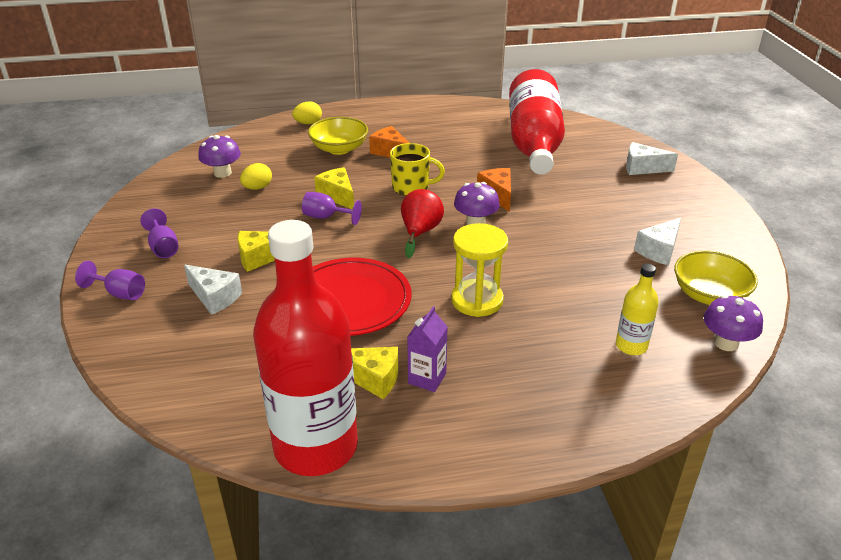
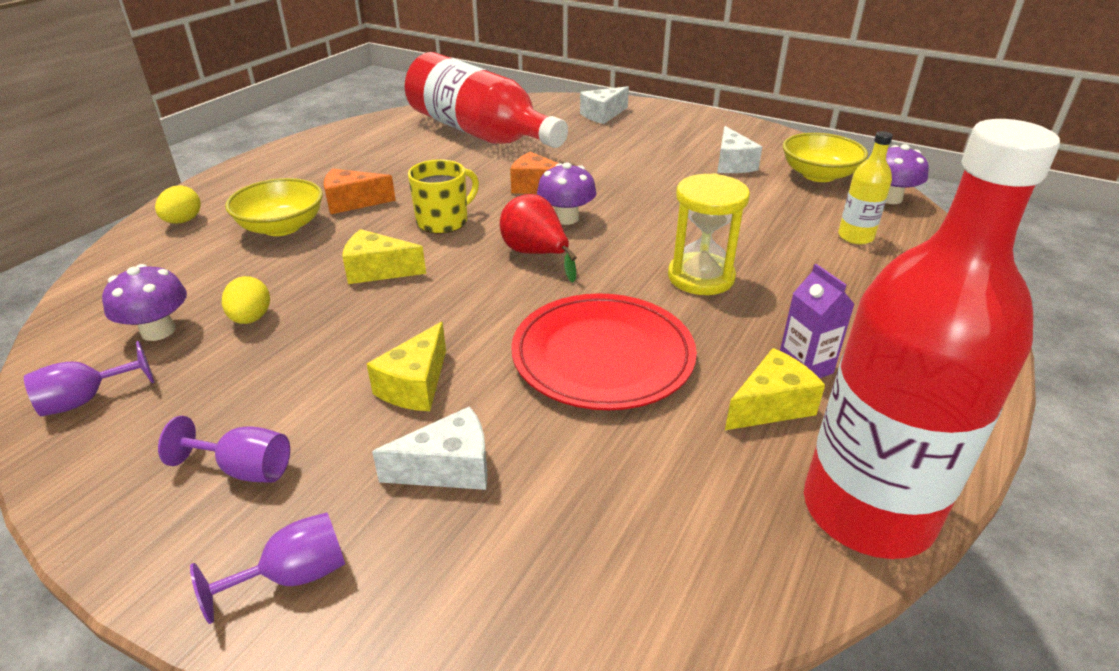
camera: 50 degrees left, 0 degrees up
purple goblet [302,192,362,225] -> purple goblet moved to [24,341,154,417]

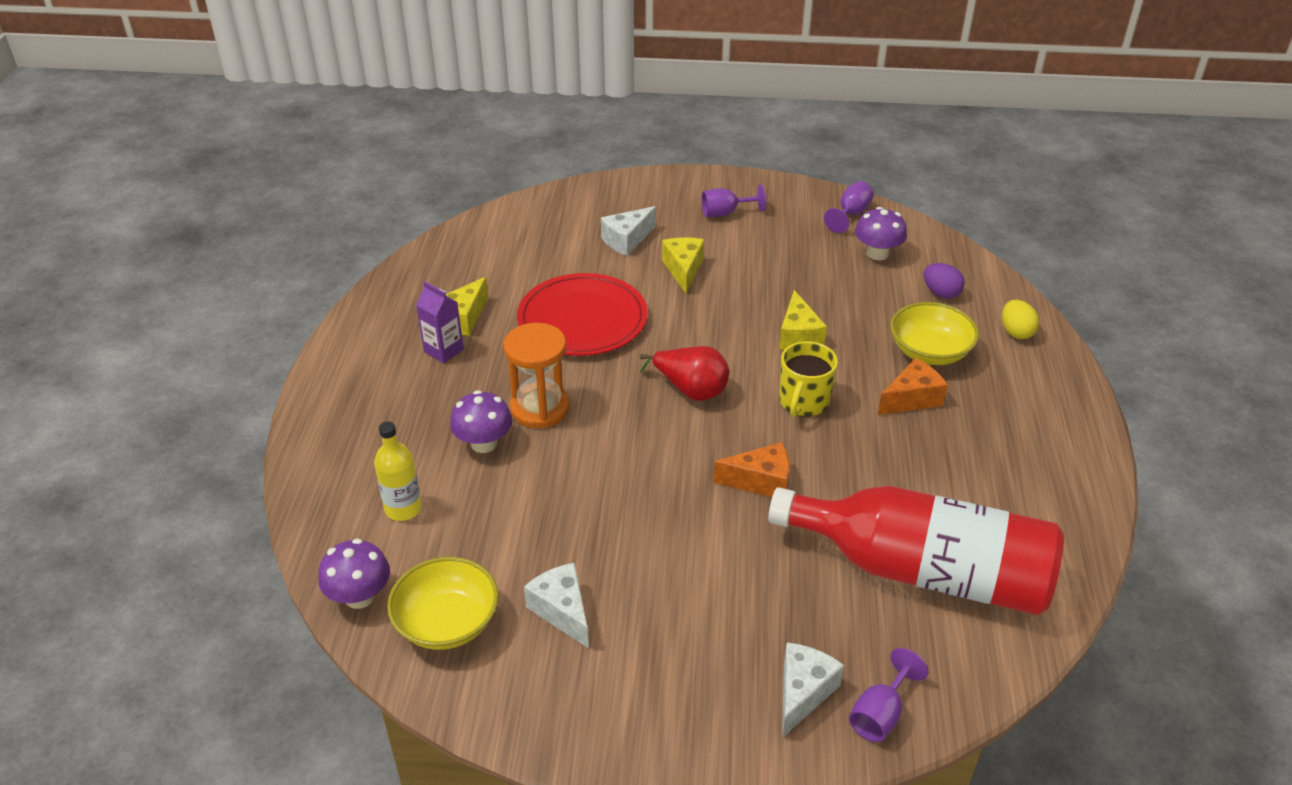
camera: 155 degrees right, 5 degrees up
purple goblet [190,512,345,624] -> purple goblet moved to [849,648,929,742]
yellow egg [222,276,270,324] -> none
yellow cheese [342,229,426,284] -> yellow cheese turned 105 degrees clockwise [779,290,827,350]
purple mushroom [537,162,596,225] -> purple mushroom moved to [450,390,512,453]
yellow hourglass [668,173,750,295] -> orange hourglass [504,323,570,428]
red bottle [804,119,1060,559] -> none
none -> purple egg [923,263,965,299]

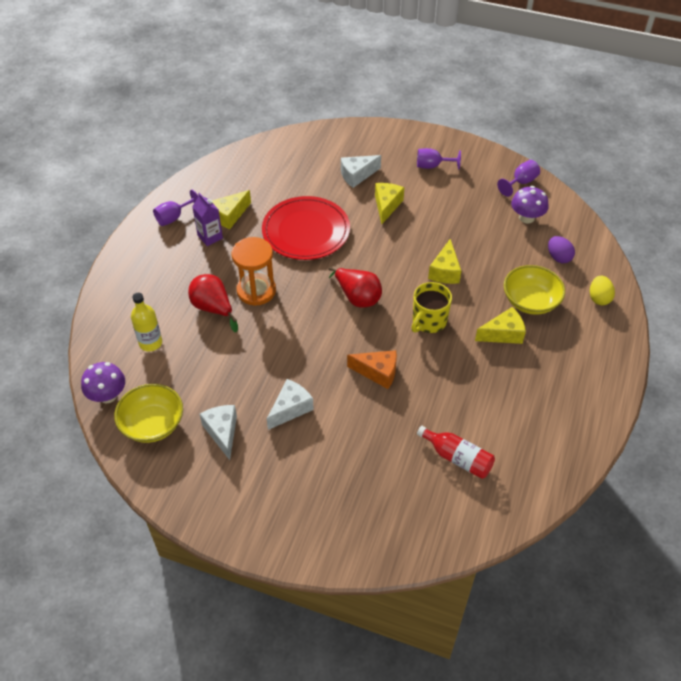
camera: 15 degrees right, 10 degrees up
purple mushroom [450,390,512,453] -> red pear [188,274,238,332]
red bottle [768,486,1064,615] -> red bottle [417,426,495,479], size x0.44
white cheese [782,643,844,738] -> white cheese moved to [267,379,314,430]
purple goblet [849,648,929,742] -> purple goblet moved to [153,190,198,226]
orange cheese [878,358,948,415] -> yellow cheese [475,307,526,344]

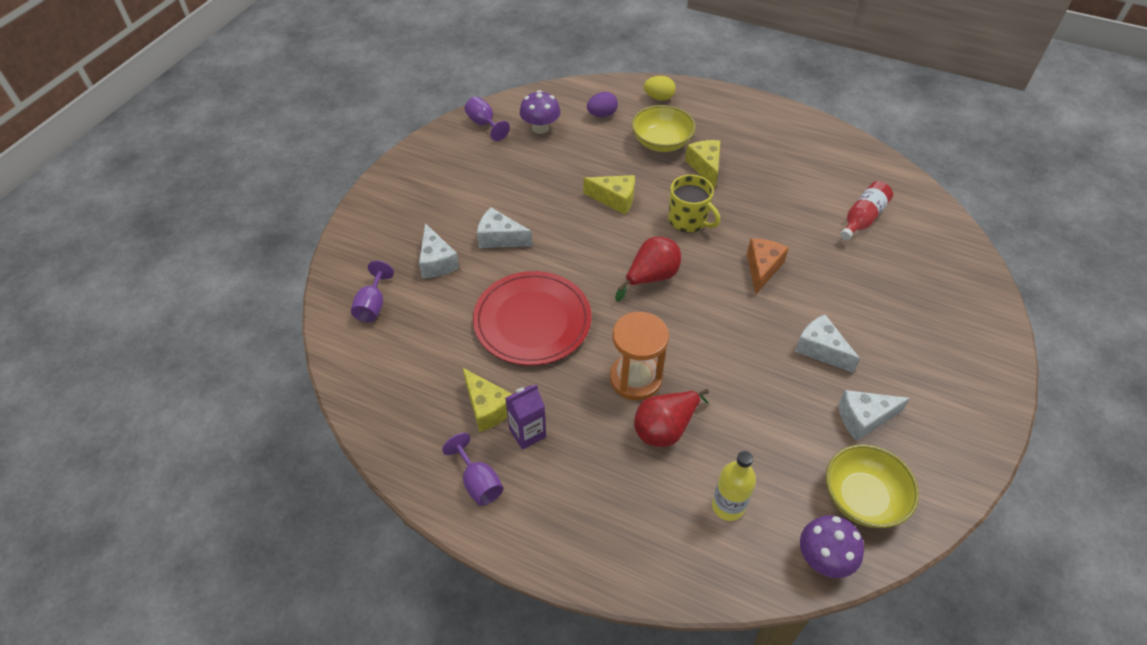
camera: 85 degrees left, 0 degrees up
yellow cheese [375,183,404,224] -> white cheese [477,208,532,248]
purple goblet [417,148,461,170] -> purple goblet moved to [351,261,394,322]

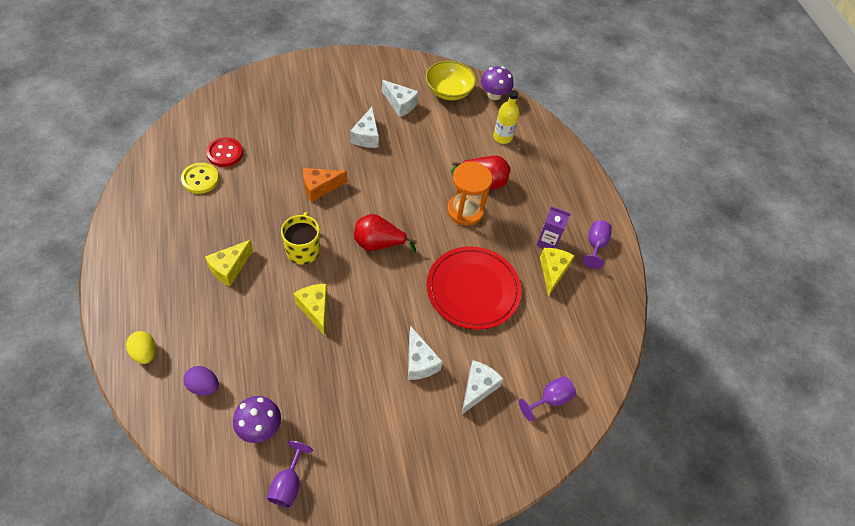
camera: 135 degrees left, 5 degrees up
yellow bowl [632,105,696,152] -> none
red bottle [840,181,893,240] -> red button [206,137,243,167]
none -> yellow button [181,163,219,194]

